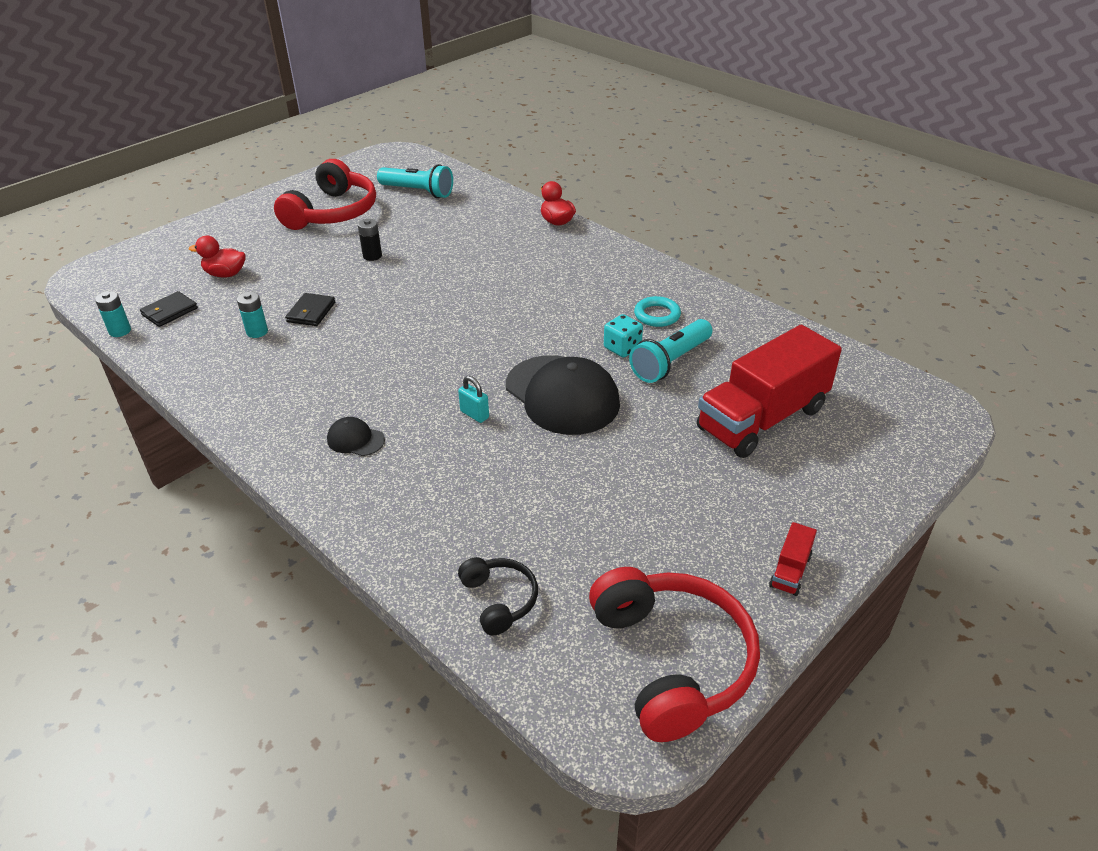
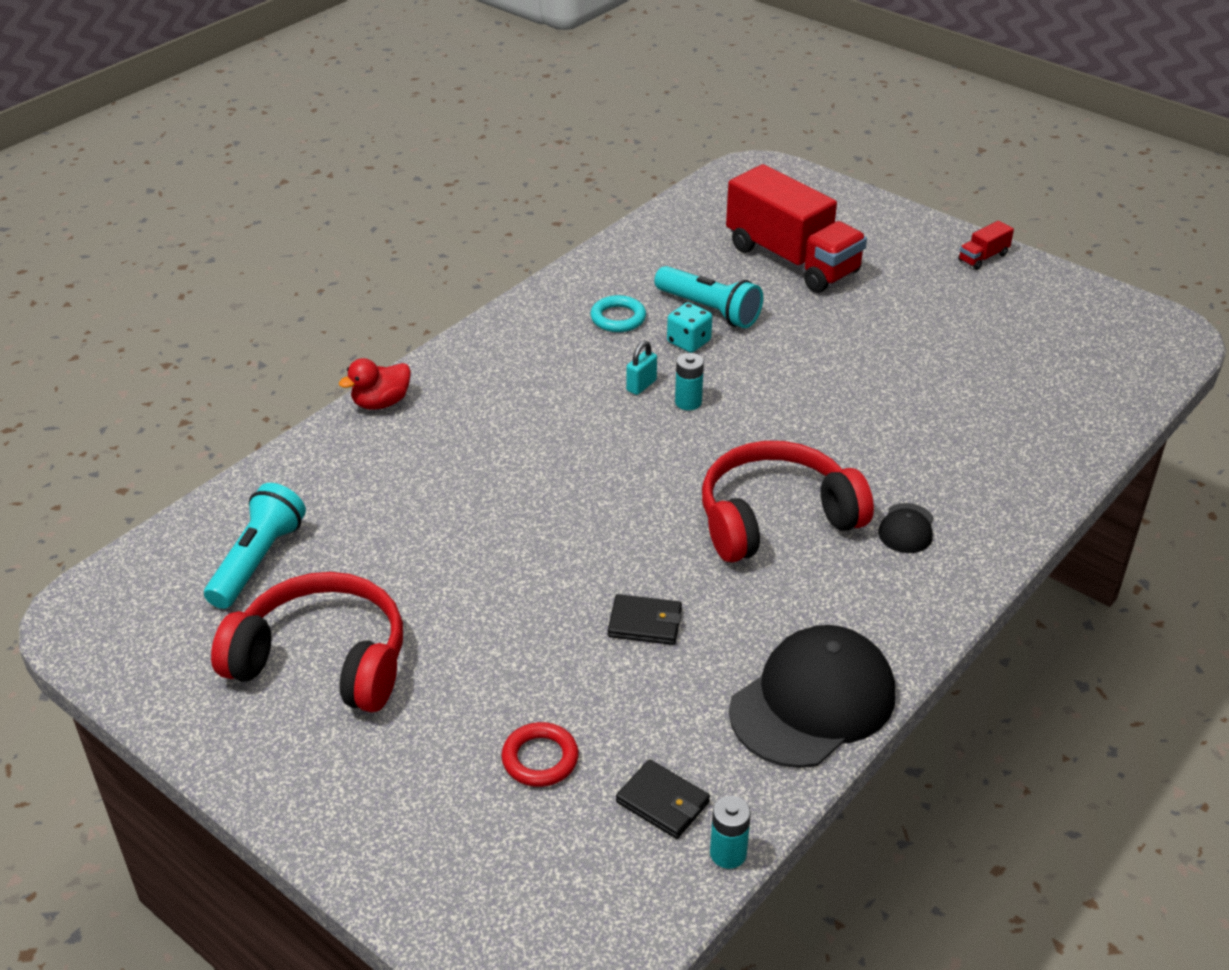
camera: 95 degrees left, 0 degrees up
red duck [189,236,246,278] -> red ring [501,722,579,787]
turquoise battery [237,292,268,338] -> turquoise battery moved to [675,353,704,411]
black battery [358,219,382,261] -> none
turquoise padlock [458,376,489,423] -> turquoise padlock moved to [626,341,657,395]
black headphones [458,557,538,636] -> none
black cap [506,355,620,435] -> black cap moved to [729,625,895,768]
red headphones [589,567,760,742] -> red headphones moved to [702,441,874,563]
red truck [769,522,817,596] -> red truck turned 120 degrees clockwise [958,221,1014,270]

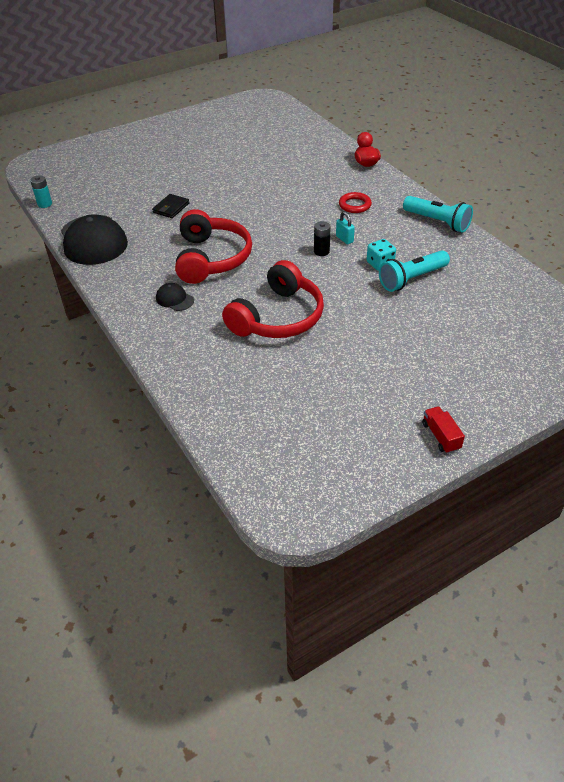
camera: 110 degrees right, 5 degrees up
turquoise flashlight [204,483,306,609] -> turquoise flashlight moved to [403,196,473,233]
red headphones [211,572,403,712] -> red headphones moved to [222,260,324,338]
red ring [501,722,579,787] -> red ring moved to [339,192,372,213]
turquoise ring [590,295,646,332] -> none
black wallet [616,759,710,839] -> none
turquoise battery [675,353,704,411] -> black battery [314,221,331,256]
red truck [726,164,867,293] -> none

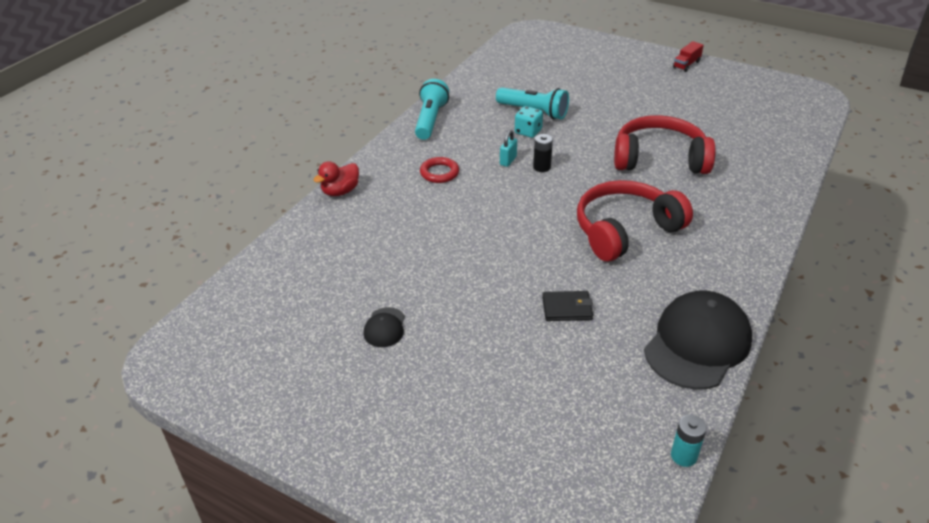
camera: 120 degrees left, 5 degrees down
black cap [156,283,194,311] -> black cap moved to [363,307,405,347]

